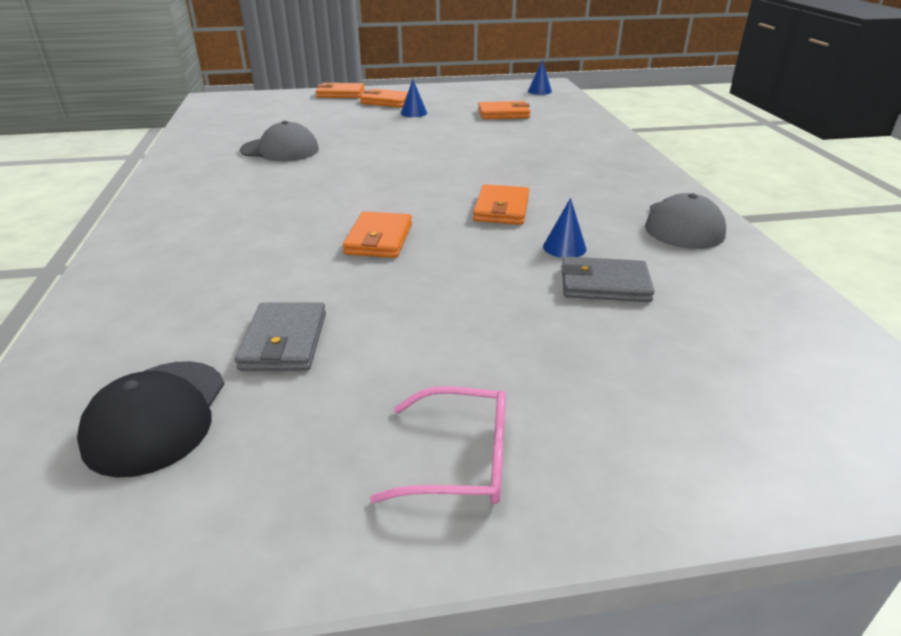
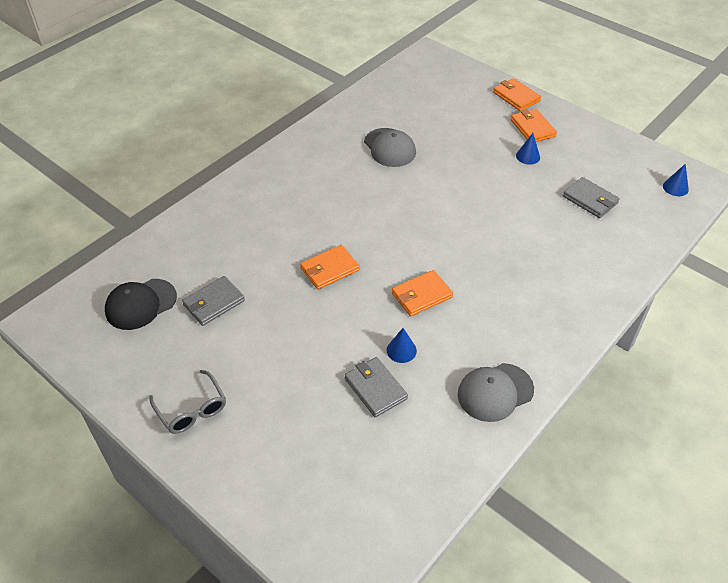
camera: 50 degrees right, 15 degrees up
pink glasses [370,386,506,504] -> grey glasses [149,370,226,434]
orange wallet [478,101,530,119] -> grey wallet [563,177,620,218]

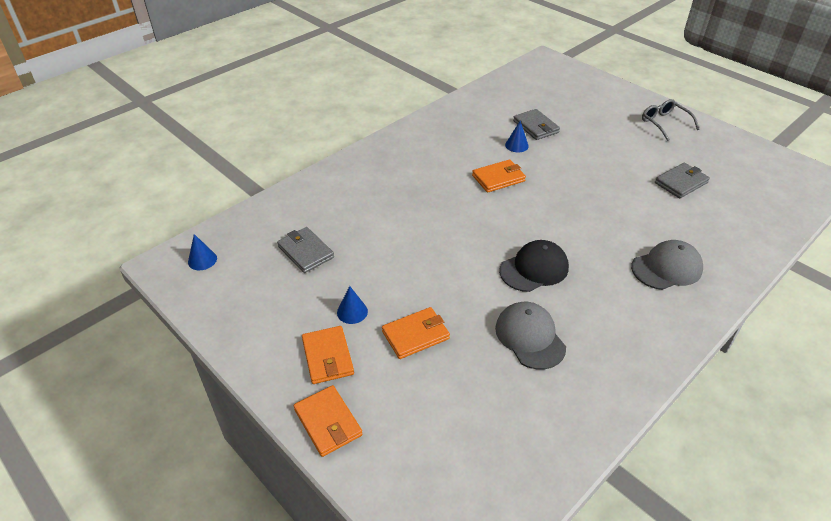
camera: 175 degrees left, 5 degrees down
black cap [105,279,177,330] -> black cap moved to [499,240,569,292]
orange wallet [300,245,360,290] -> orange wallet moved to [382,307,450,359]
grey cap [458,363,534,422] -> grey cap moved to [631,240,703,290]

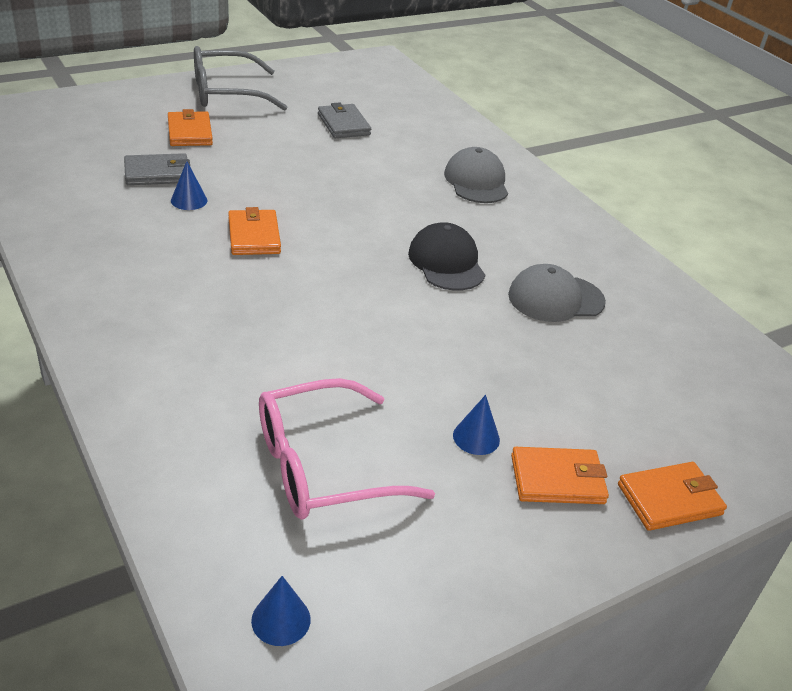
camera: 80 degrees left, 5 degrees down
grey wallet [277,227,334,273] -> pink glasses [259,378,435,520]
orange wallet [382,307,450,359] -> orange wallet moved to [168,109,213,146]
grey glasses [642,99,699,141] -> grey glasses [194,46,287,111], size x1.59

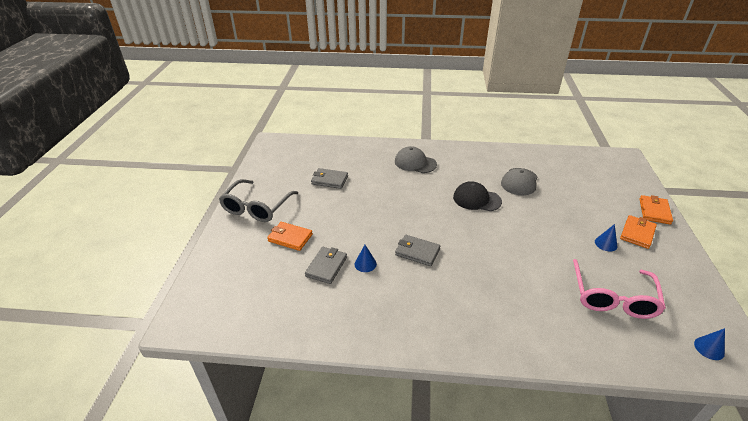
camera: 50 degrees left, 0 degrees up
orange wallet [228,207,281,255] -> grey wallet [395,235,440,266]

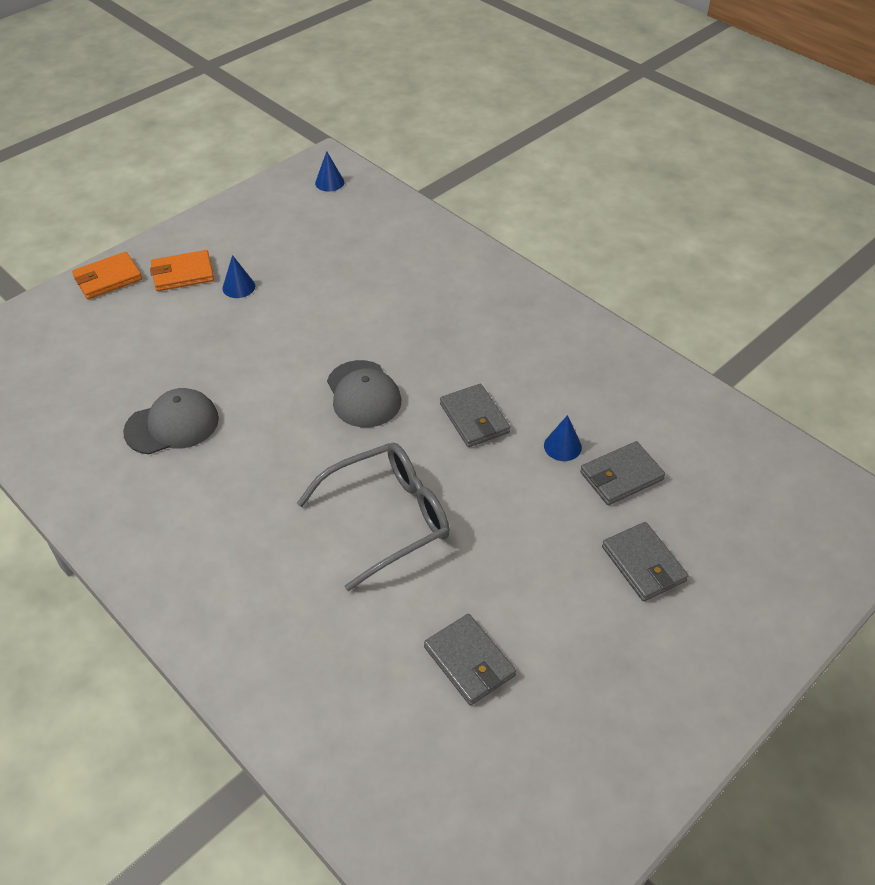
camera: 140 degrees left, 10 degrees up
grey glasses [219,179,298,222] -> grey glasses moved to [297,443,450,591]
orange wallet [267,222,313,251] -> grey wallet [602,522,688,601]
grey cap [395,146,437,173] -> grey cap moved to [327,360,401,427]
black cap [453,181,502,211] -> none
pink glasses [573,259,666,319] -> none

